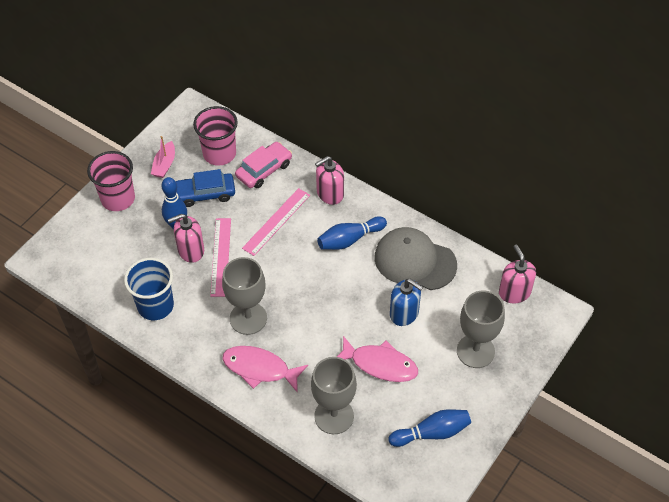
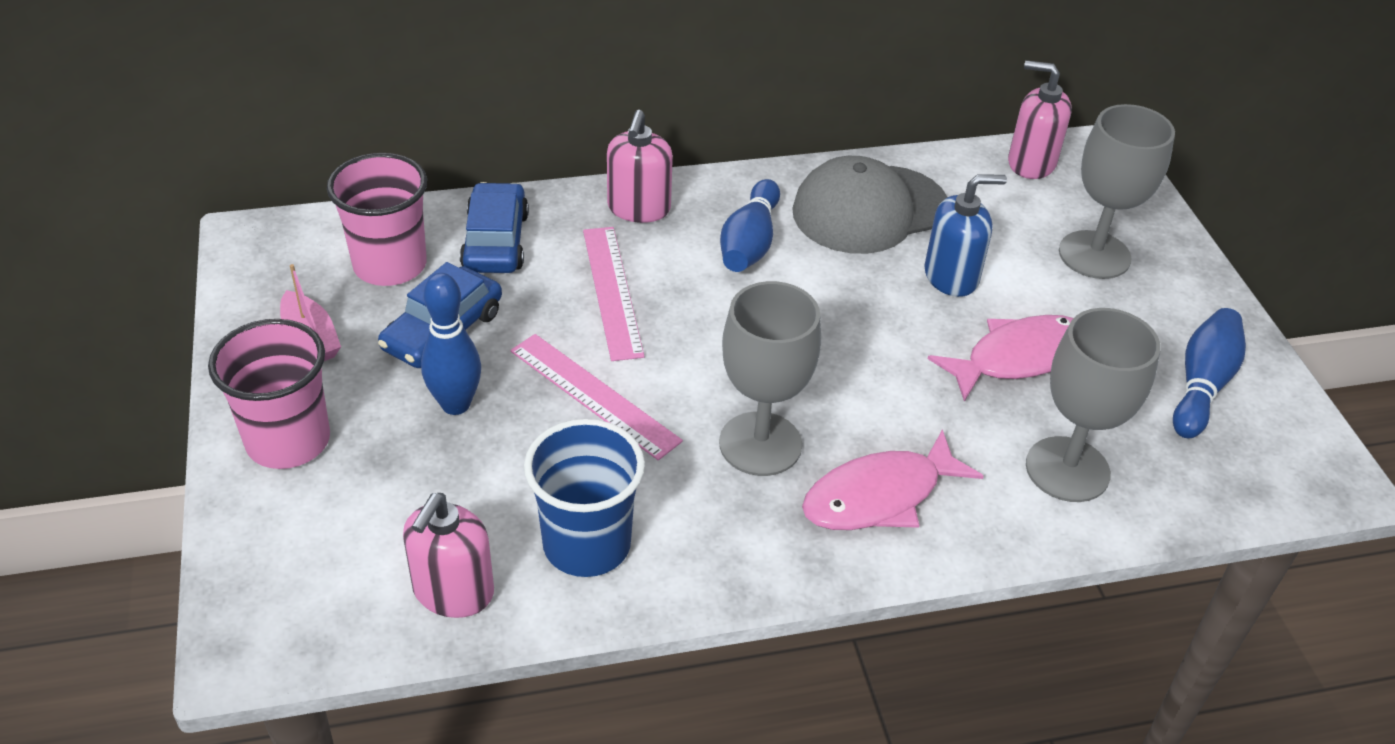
camera: 50 degrees left, 10 degrees down
pink soap dispenser [168,214,204,263] -> pink soap dispenser moved to [403,493,494,618]
pink car [235,142,292,188] -> blue car [460,182,529,273]

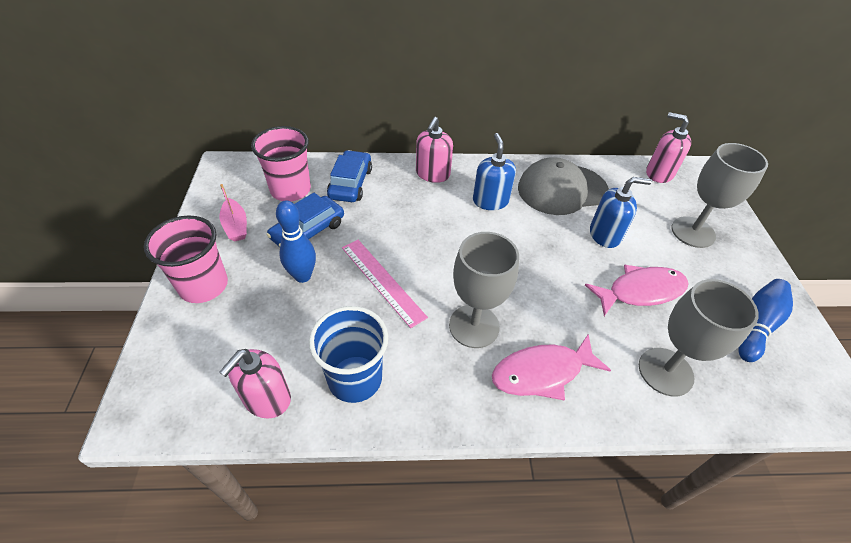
camera: 10 degrees right, 5 degrees up
pink ruler [583,227,645,361] -> none
blue bowling pin [720,179,780,272] -> blue soap dispenser [473,133,516,210]

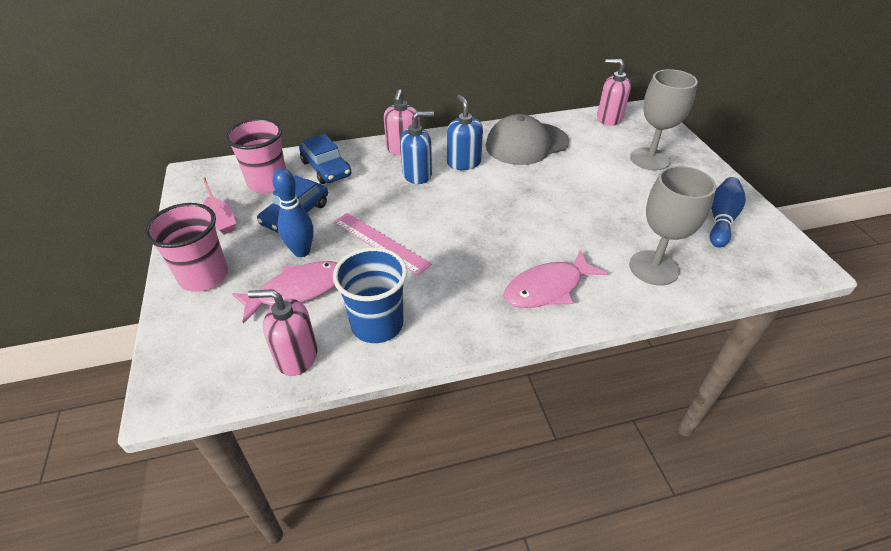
camera: 10 degrees left, 5 degrees down
pink soap dispenser [219,349,291,418] -> pink soap dispenser turned 75 degrees clockwise [248,289,318,376]
blue car [327,150,372,202] -> blue car turned 150 degrees clockwise [299,133,351,184]
grey goblet [449,232,519,348] -> none
pink fish [585,265,689,316] -> pink fish moved to [232,261,338,324]
blue soap dispenser [590,177,652,248] -> blue soap dispenser moved to [400,111,434,184]

